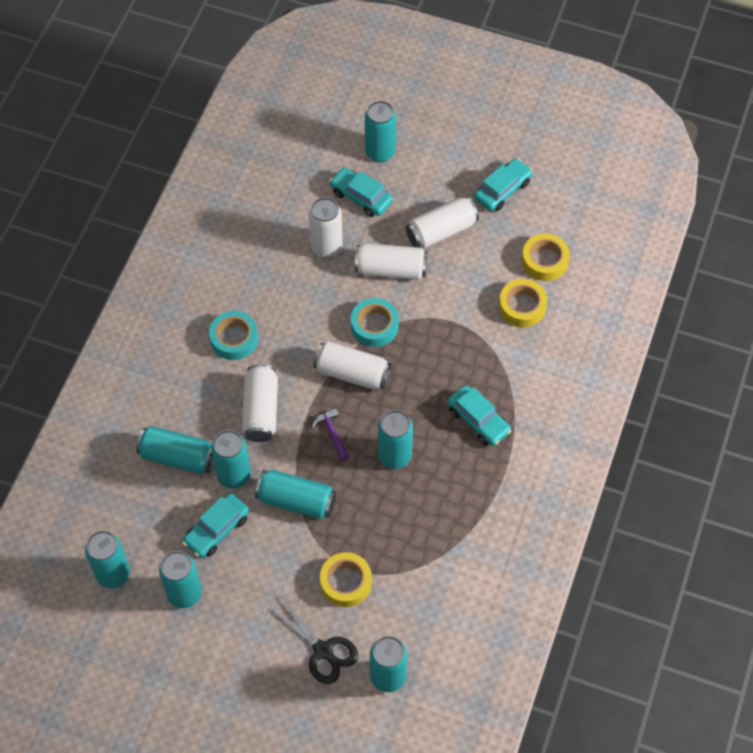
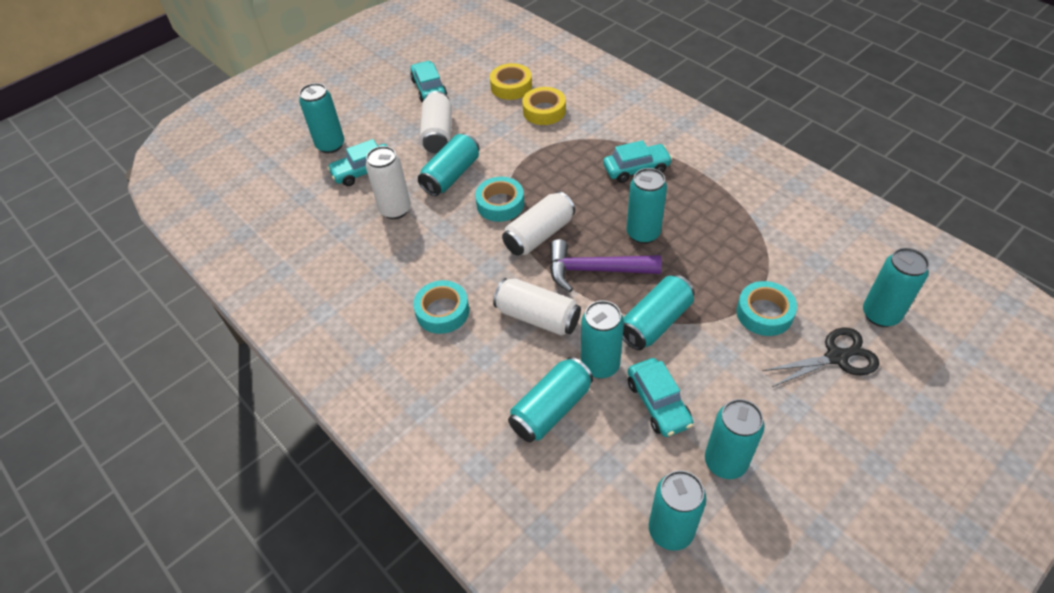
camera: 60 degrees left, 10 degrees down
purple hammer [311,408,349,461] -> purple hammer [550,239,662,292], size x1.88
yellow tape [320,552,372,607] -> turquoise tape [736,281,797,336]
white can [355,243,428,280] -> turquoise can [418,133,480,196]

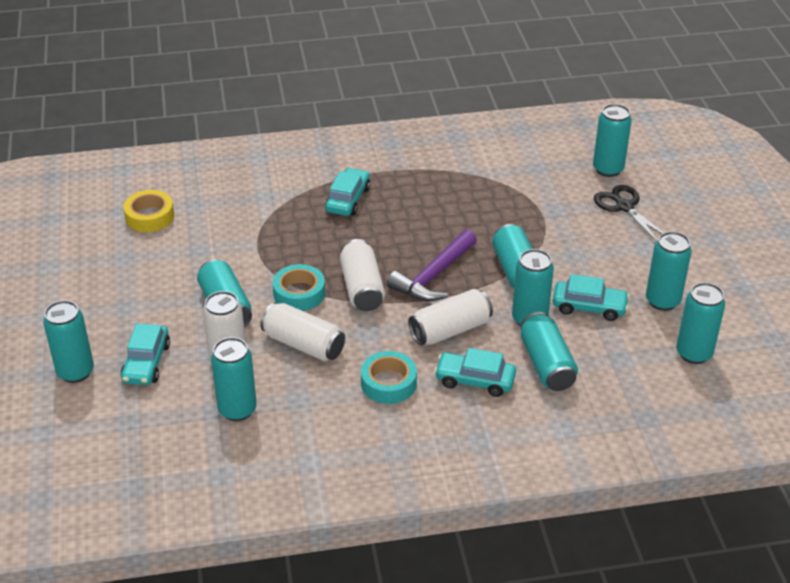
camera: 60 degrees left, 10 degrees down
turquoise car [410,61,447,103] -> turquoise car moved to [434,348,516,397]
white can [420,91,452,153] -> white can moved to [260,302,345,361]
yellow tape [522,87,566,125] -> none
turquoise can [627,168,667,244] -> turquoise can moved to [211,337,257,421]
turquoise tape [736,281,797,336] -> none
black scissors [763,328,880,387] -> black scissors turned 45 degrees counterclockwise [594,185,664,242]

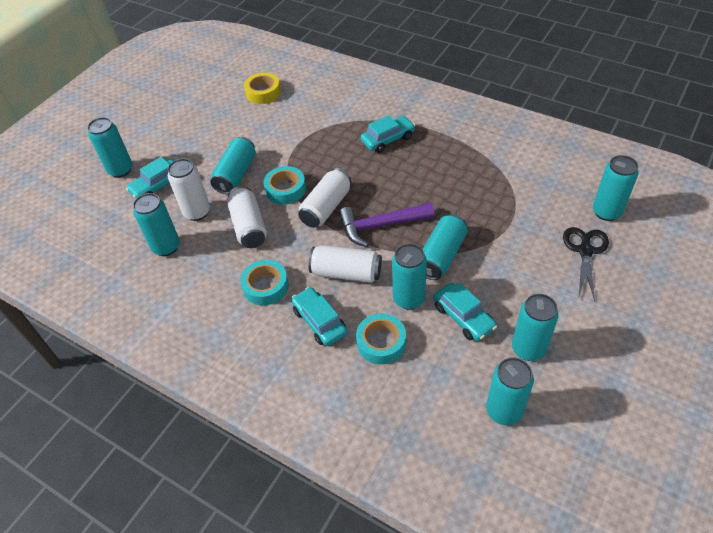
camera: 45 degrees right, 10 degrees up
turquoise can [520,312,578,391] -> turquoise tape [356,313,406,364]

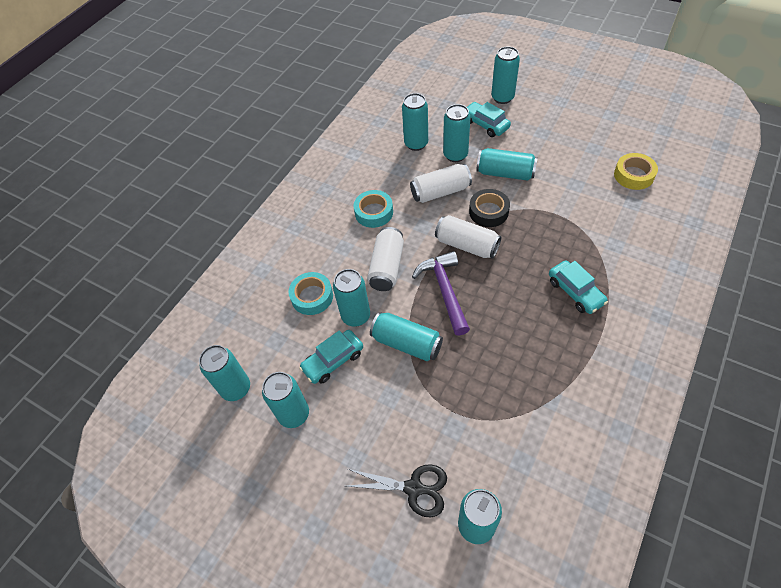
camera: 90 degrees right, 5 degrees up
white can [168,158,210,221] -> turquoise can [443,104,471,162]
turquoise tape [264,166,306,205] -> black tape [469,189,510,227]
turquoise car [291,287,347,346] -> none

